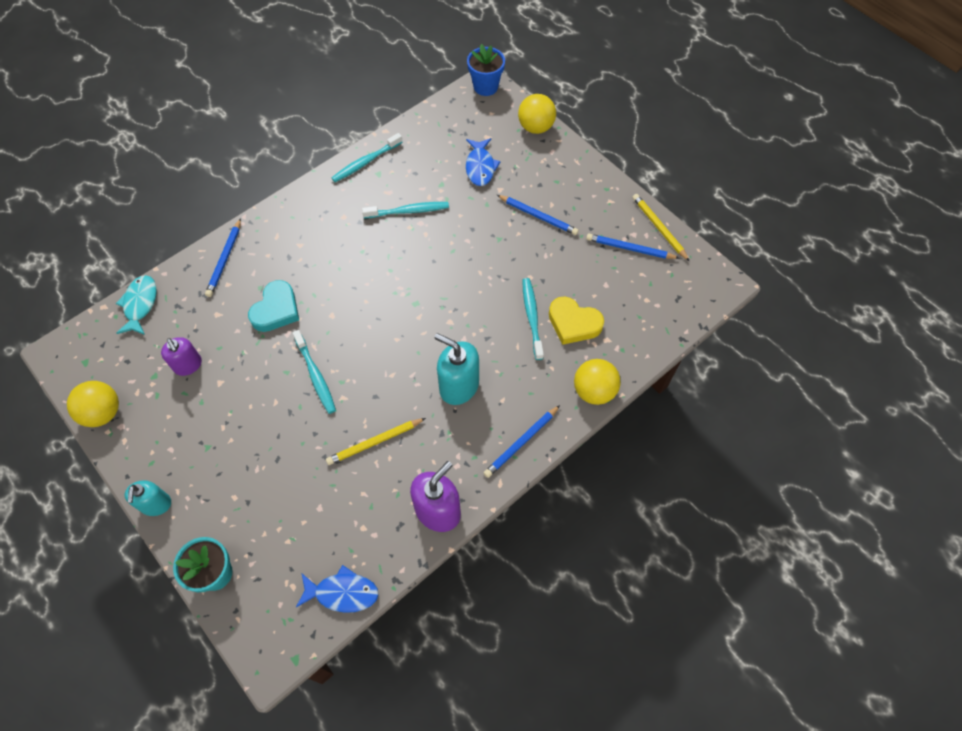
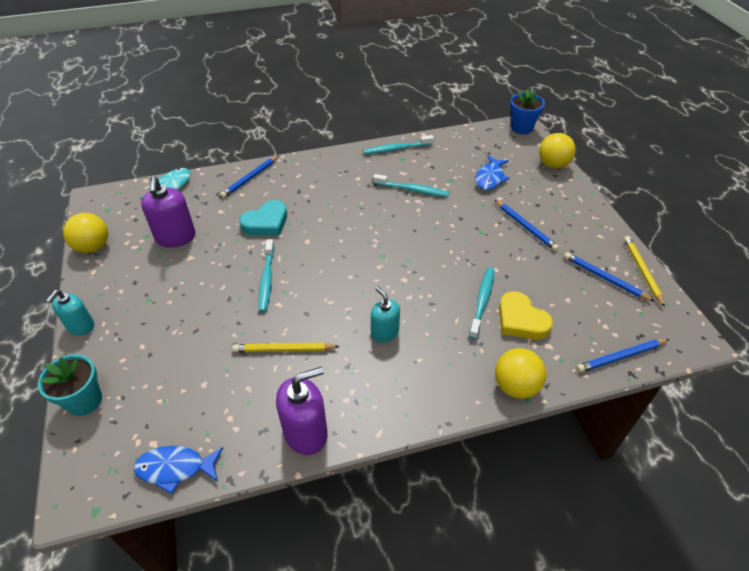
camera: 25 degrees right, 15 degrees down
purple soap dispenser [161,337,202,376] -> purple soap dispenser [141,176,195,247], size x1.55
blue fish [296,565,379,613] -> blue fish turned 150 degrees clockwise [134,446,223,494]
turquoise soap dispenser [435,333,479,405] -> turquoise soap dispenser [371,287,400,343], size x0.64
blue pencil [484,405,560,478] -> blue pencil moved to [576,339,669,373]

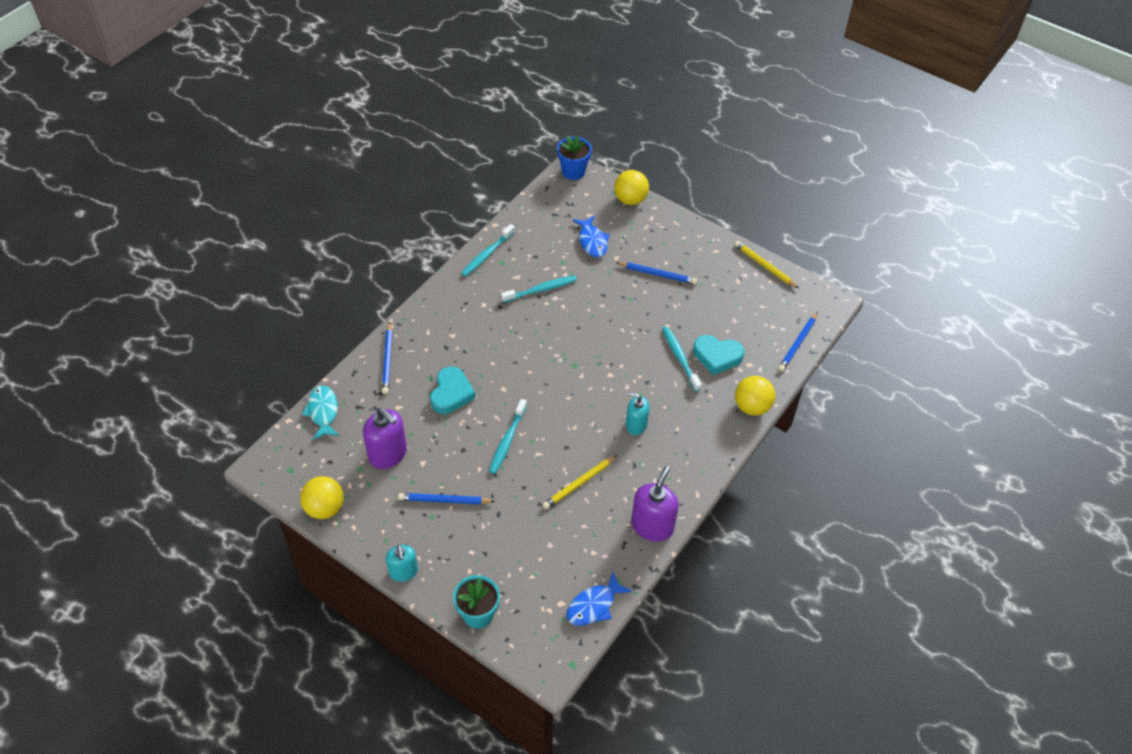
camera: 40 degrees left, 5 degrees up
turquoise toothbrush [258,239,274,312] -> turquoise toothbrush turned 60 degrees clockwise [489,399,527,474]
yellow heart [499,291,553,340] -> turquoise heart [693,335,744,375]
blue pencil [564,252,655,302] -> blue pencil moved to [398,493,495,504]

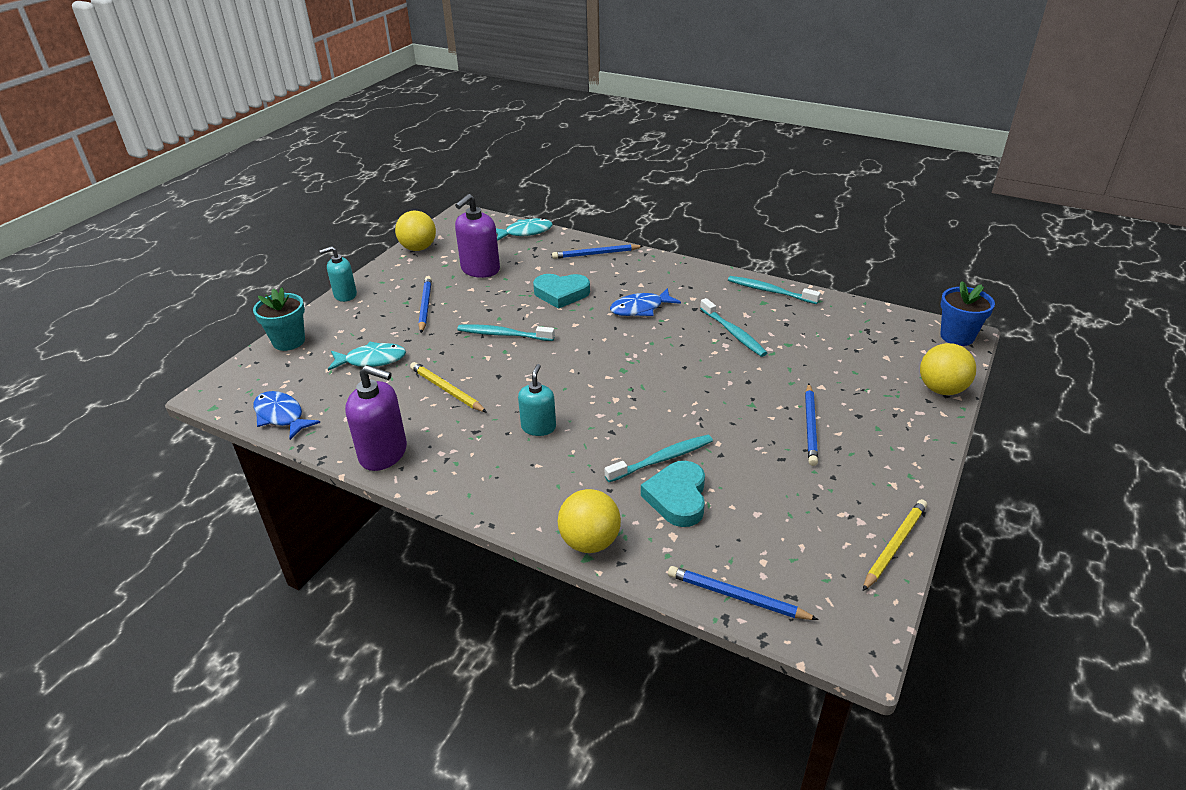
camera: 85 degrees right, 15 degrees down
blue fish [573,215,610,257] -> blue fish moved to [610,288,681,316]
none -> turquoise fish [328,342,406,371]

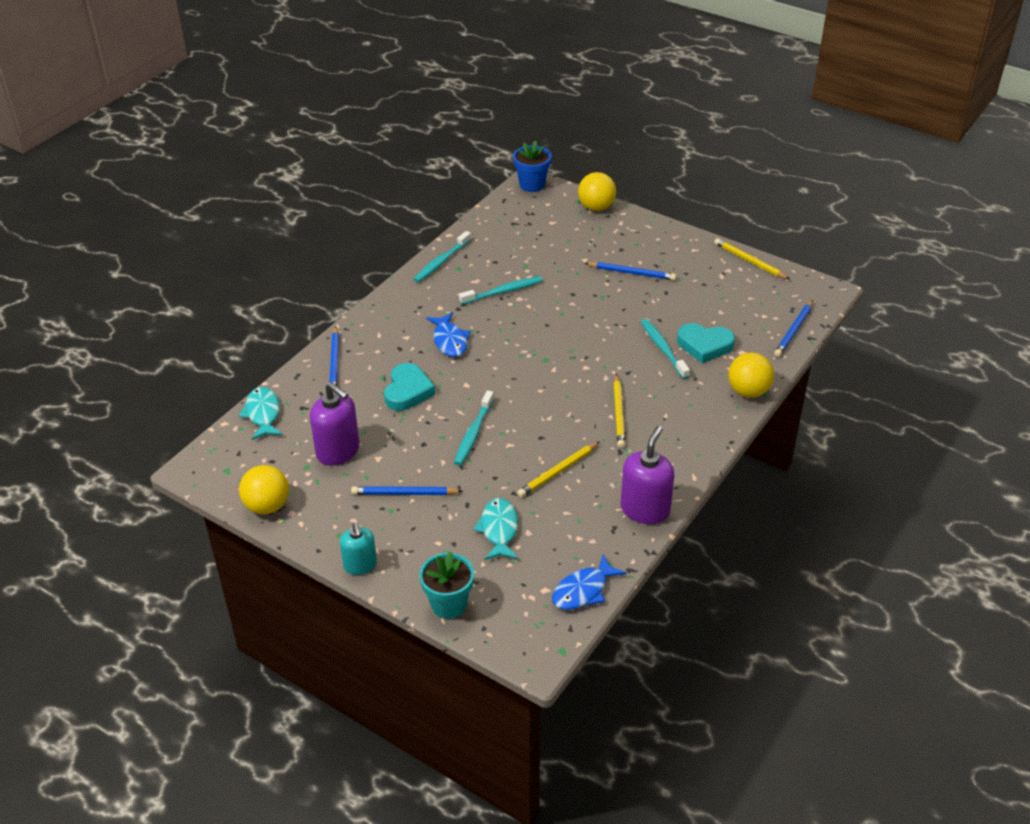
camera: 85 degrees left, 5 degrees up
turquoise soap dispenser [518,364,556,436] -> yellow pencil [613,374,625,448]

